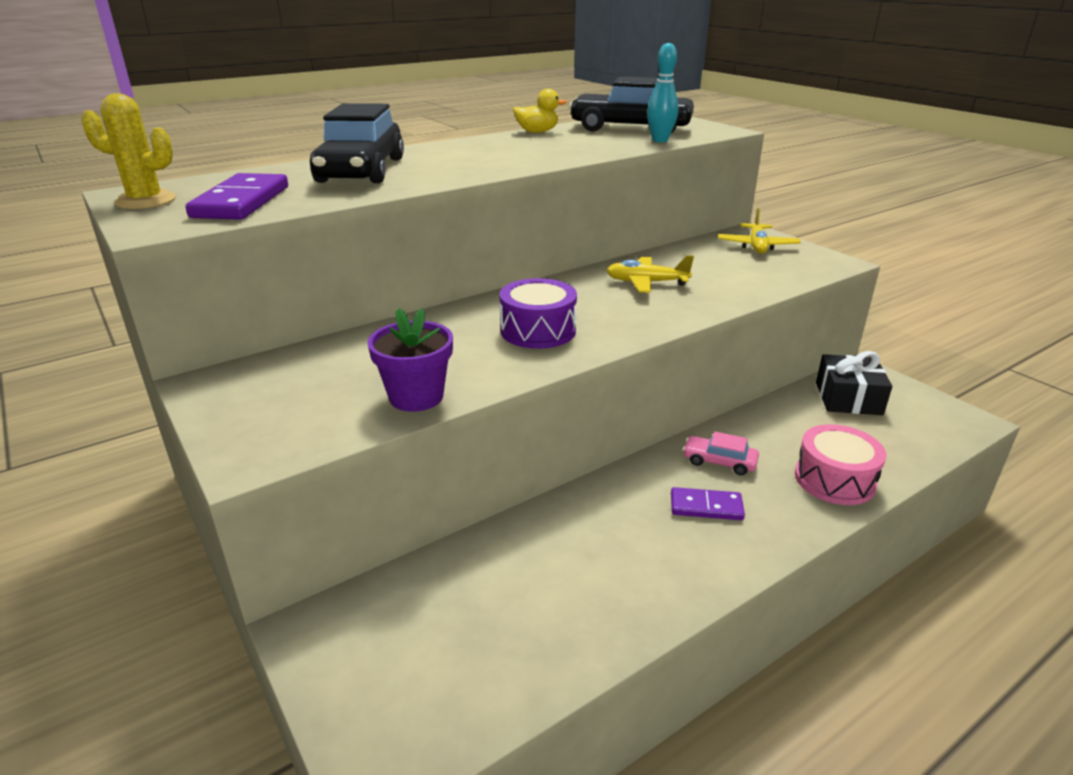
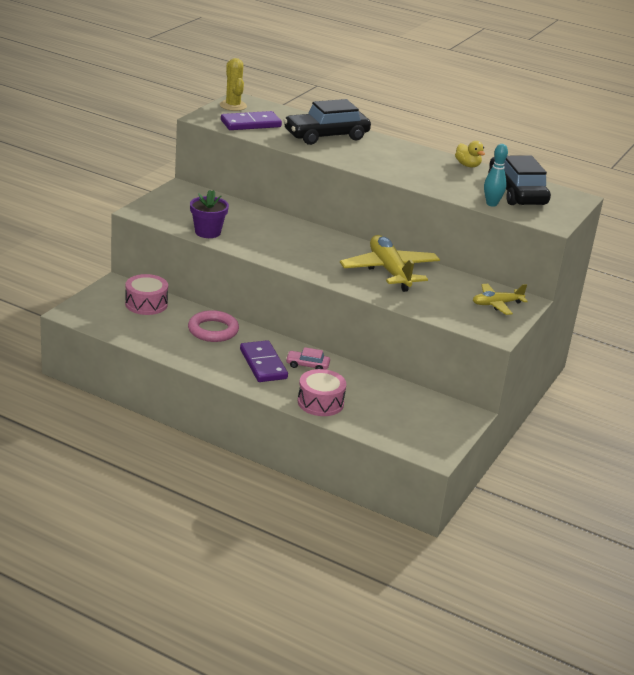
camera: 60 degrees right, 0 degrees up
purple drum [499,278,577,349] -> none
yellow plane [606,255,694,293] -> yellow plane [340,235,440,292], size x1.76
purple domino [671,487,745,520] -> purple domino [240,340,288,382], size x1.63
pink car [683,432,759,475] -> pink car turned 75 degrees counterclockwise [286,347,330,370]
black gift [816,351,892,415] -> none
none -> pink drum [125,274,168,315]
none -> pink ring [188,310,239,342]

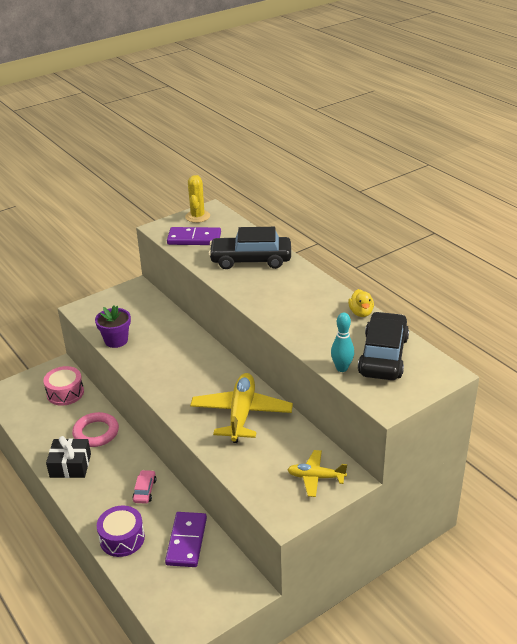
camera: 30 degrees right, 5 degrees up
purple domino [240,340,288,382] -> purple domino moved to [165,512,207,567]
pink car [286,347,330,370] -> pink car turned 60 degrees clockwise [132,470,156,504]
pink drum [298,369,346,416] -> purple drum [97,505,145,557]
none -> black gift [46,436,91,478]

